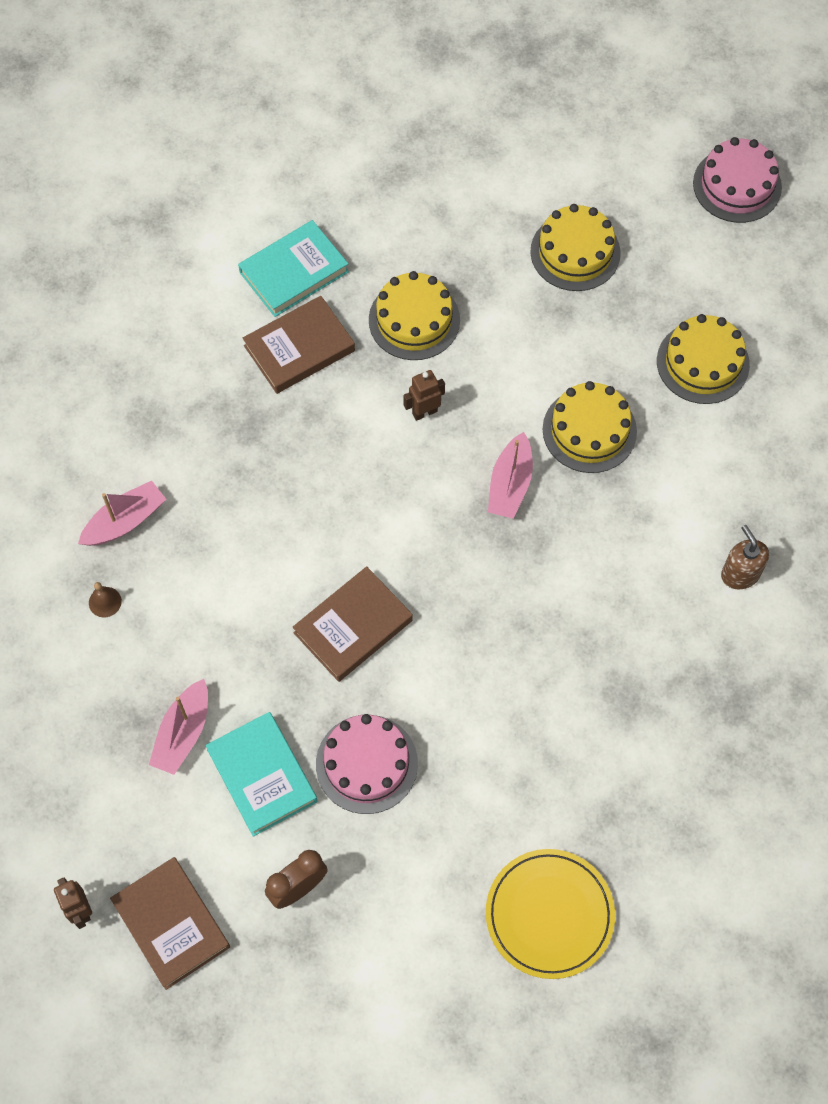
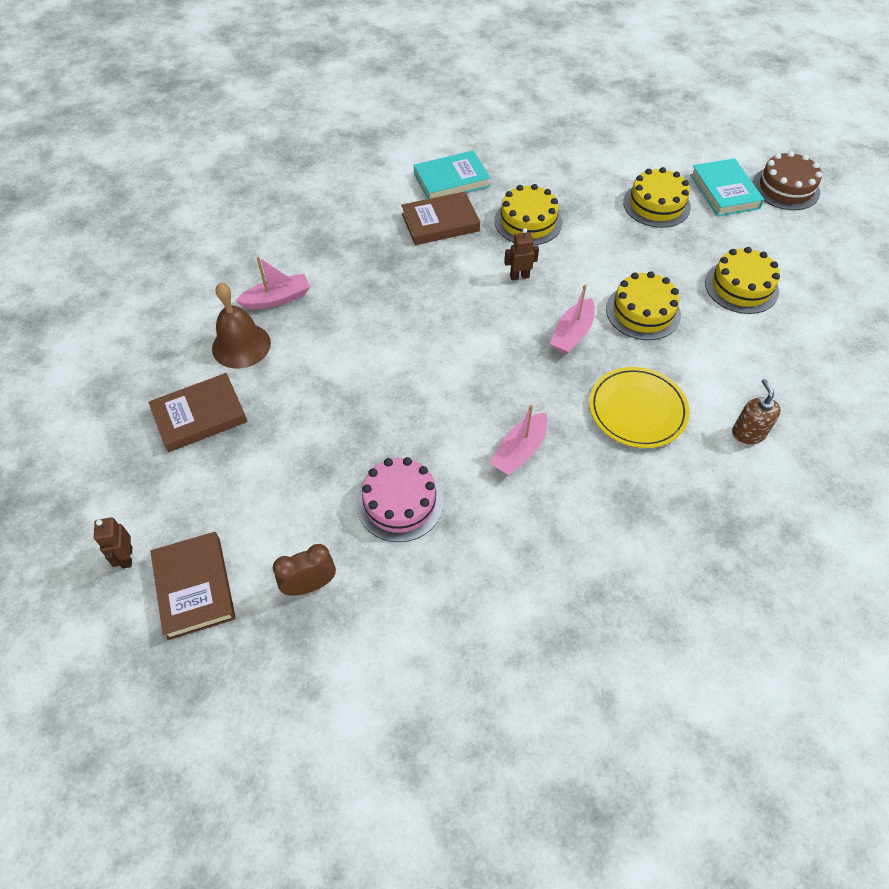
camera: 15 degrees right, 10 degrees down
brown bell [89,582,122,618] -> brown bell [212,283,271,368], size x2.28
pink boat [149,679,208,775] -> pink boat moved to [490,405,548,475]
turquoise book [206,712,317,837] -> turquoise book moved to [690,158,764,217]
brown book [292,566,413,682] -> brown book moved to [149,373,248,452]
yellow plate [486,849,615,979] -> yellow plate moved to [589,367,690,448]
pink cake [693,137,782,223] -> brown cake [753,151,822,210]

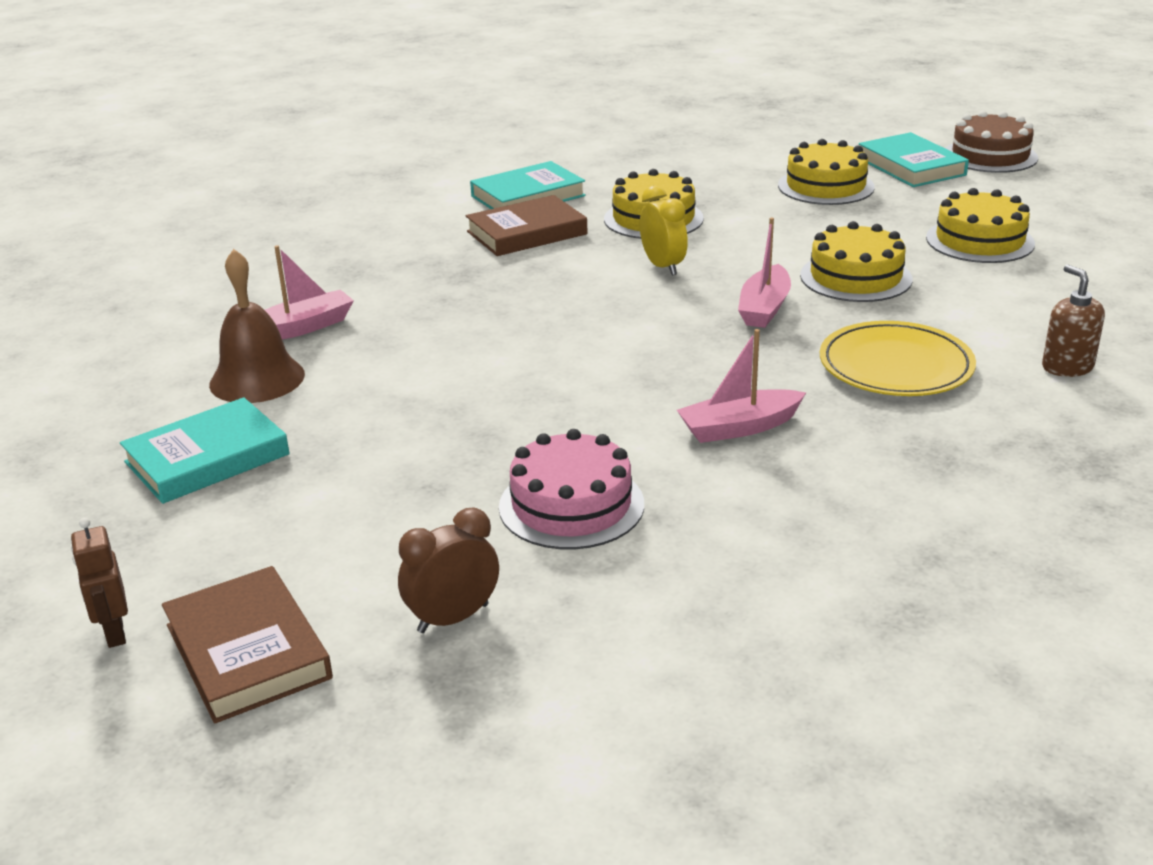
camera: 10 degrees left, 25 degrees down
brown book [149,373,248,452] -> turquoise book [120,397,290,504]
pink boat [490,405,548,475] -> pink boat turned 45 degrees clockwise [677,329,806,443]
brown robot [504,228,539,280] -> yellow clock [640,185,688,276]

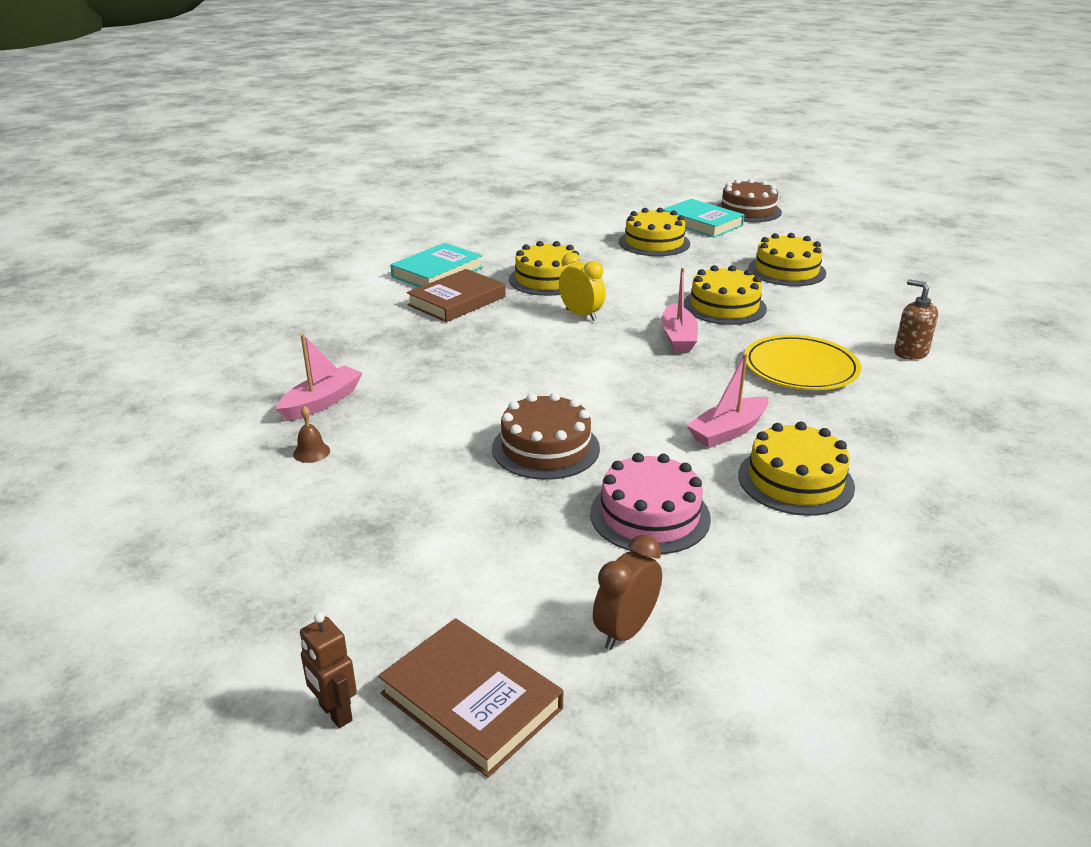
camera: 20 degrees left, 0 degrees up
turquoise book [120,397,290,504] -> none
brown bell [209,249,305,403] -> brown bell [293,406,330,463], size x0.44
none -> brown cake [492,393,600,480]
none -> yellow cake [738,422,855,516]

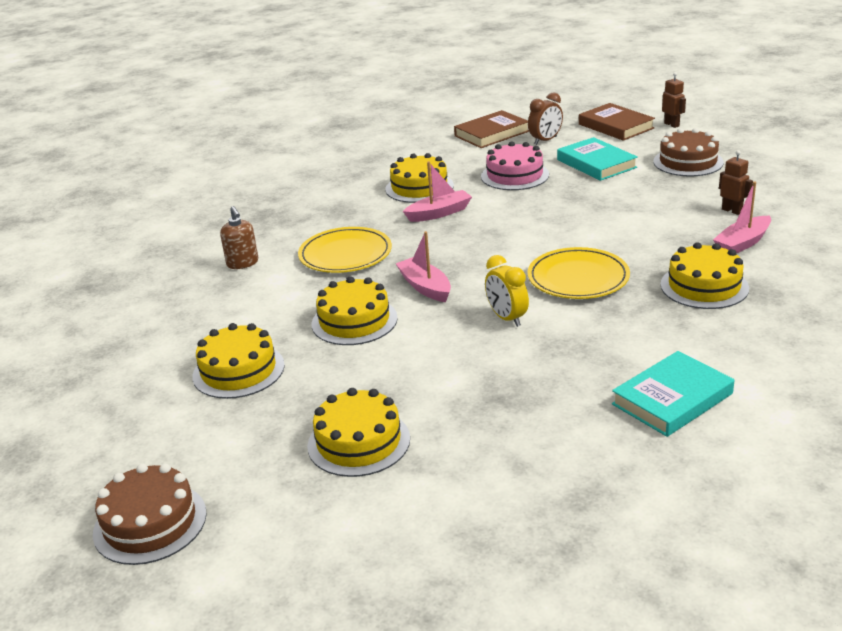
camera: 165 degrees left, 0 degrees up
brown bell [293,406,330,463] -> brown robot [719,150,753,215]
brown book [407,269,506,322] -> brown book moved to [454,110,529,148]
brown cake [492,393,600,480] -> brown cake moved to [653,128,724,176]
yellow cake [509,241,580,296] -> yellow cake moved to [660,242,749,309]
pink boat [661,268,698,352] -> pink boat turned 45 degrees counterclockwise [396,231,451,302]
turquoise book [663,199,745,238] -> turquoise book moved to [557,137,638,181]
none -> yellow plate [528,247,630,299]

